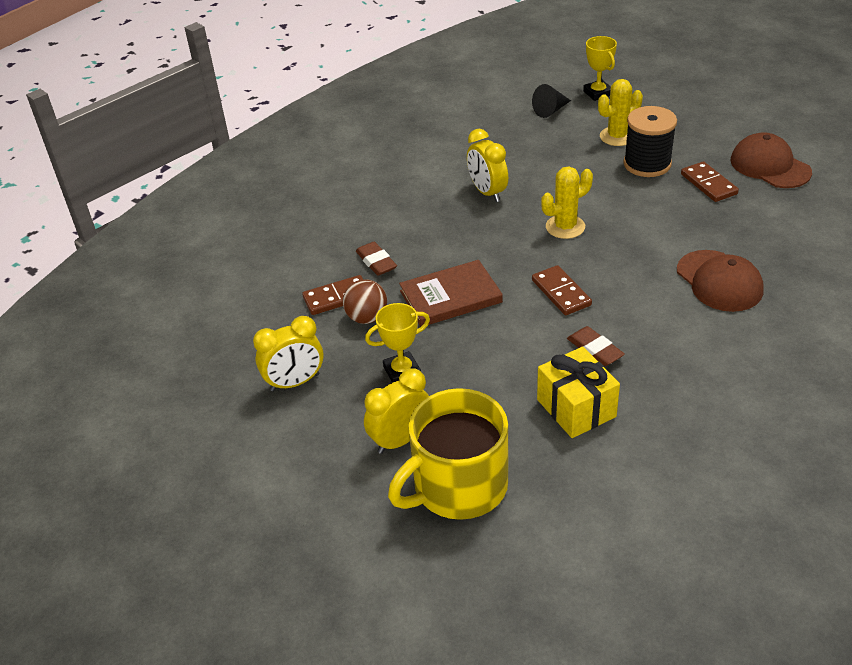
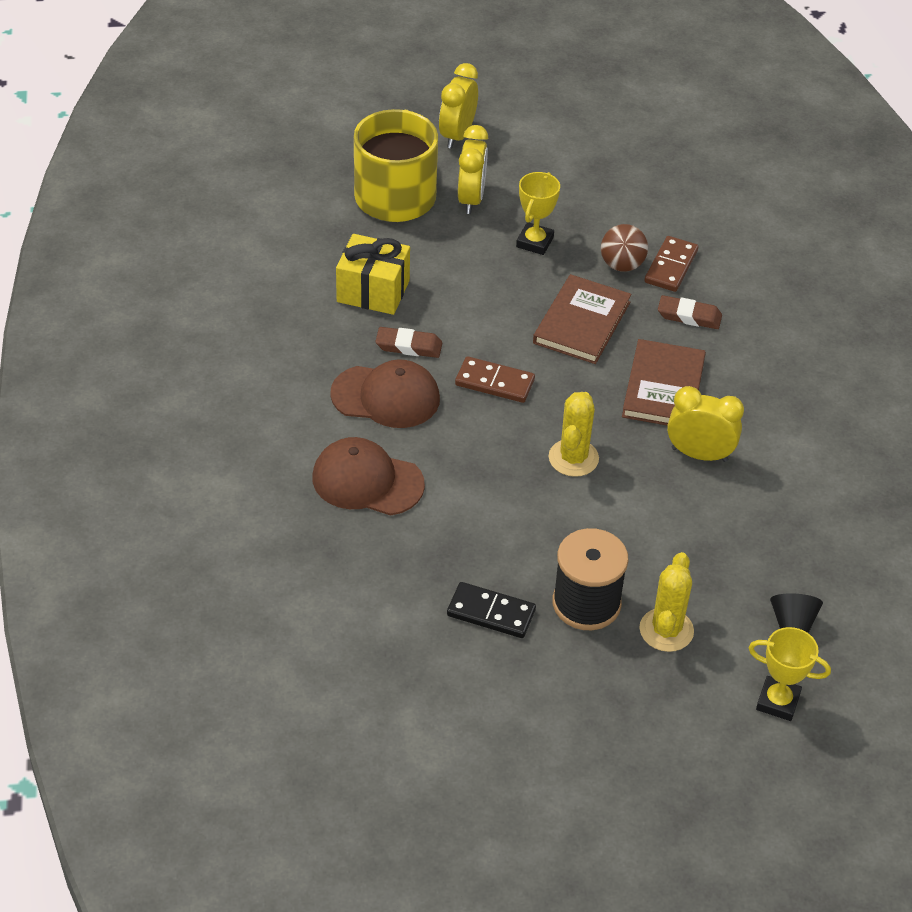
camera: 130 degrees right, 5 degrees up
yellow clock [253,316,324,392] -> yellow clock moved to [439,63,478,149]
brown domino [681,161,739,202] -> black domino [447,582,536,638]
brown cap [731,132,812,188] -> brown cap moved to [330,359,440,428]
none -> brown book [622,339,706,425]

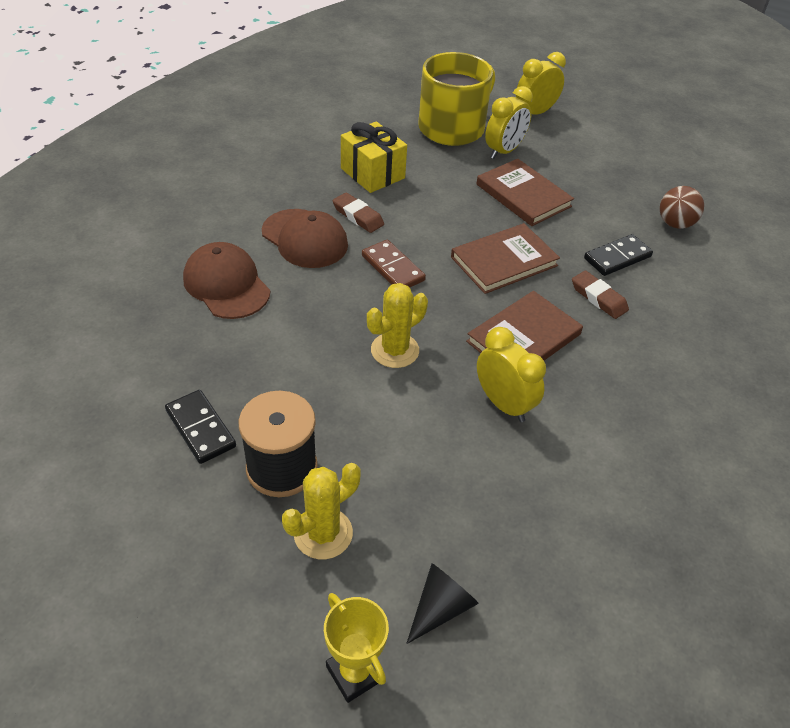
camera: 35 degrees right, 0 degrees up
yellow trophy [516,172,560,255] -> brown book [476,159,574,226]
brown ball [601,224,648,272] -> brown ball moved to [660,186,704,229]
brown domino [644,236,698,292] -> black domino [584,234,653,276]

